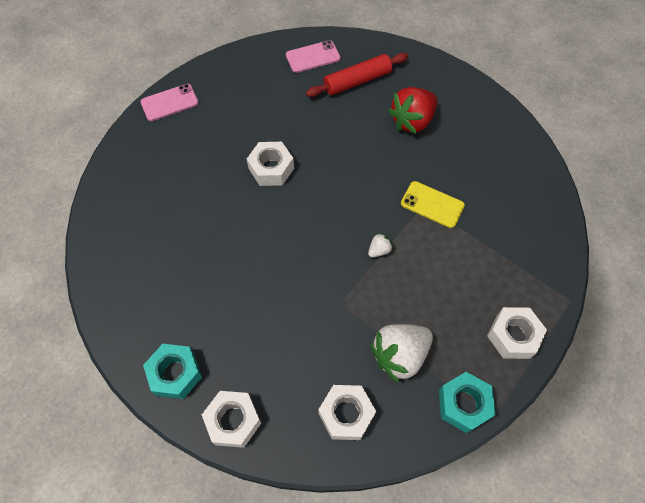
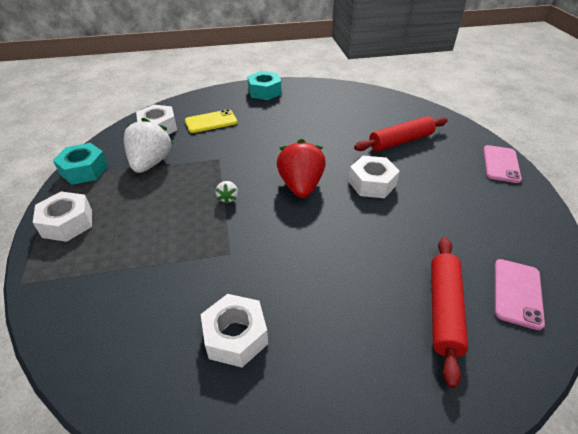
camera: 130 degrees right, 20 degrees down
white nut [202,391,261,448] -> white nut moved to [201,294,268,367]
red strawberry [388,87,437,134] -> red strawberry moved to [277,139,326,198]
yellow phone [401,181,465,228] -> yellow phone moved to [185,109,237,133]
none -> red rolling pin [354,116,448,151]

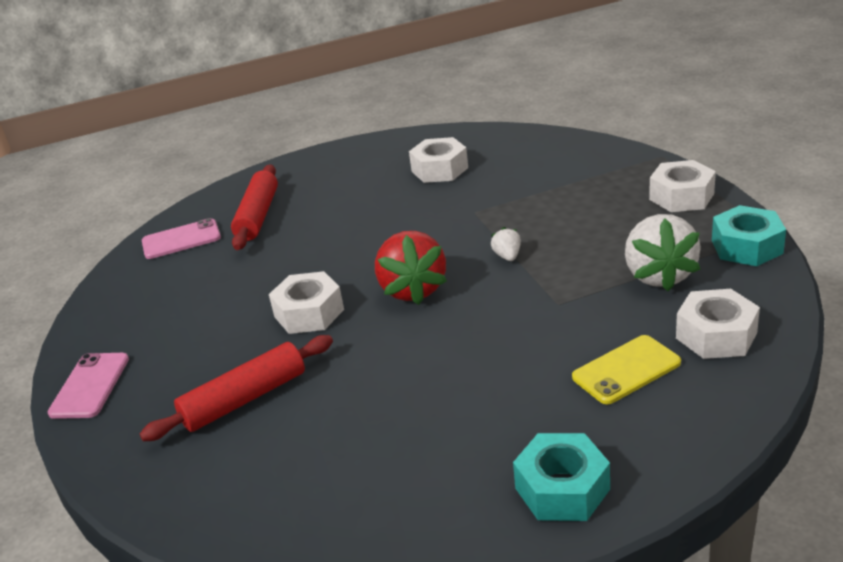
camera: 175 degrees right, 10 degrees down
pink phone [495,259,545,330] -> pink phone turned 60 degrees clockwise [142,218,221,259]

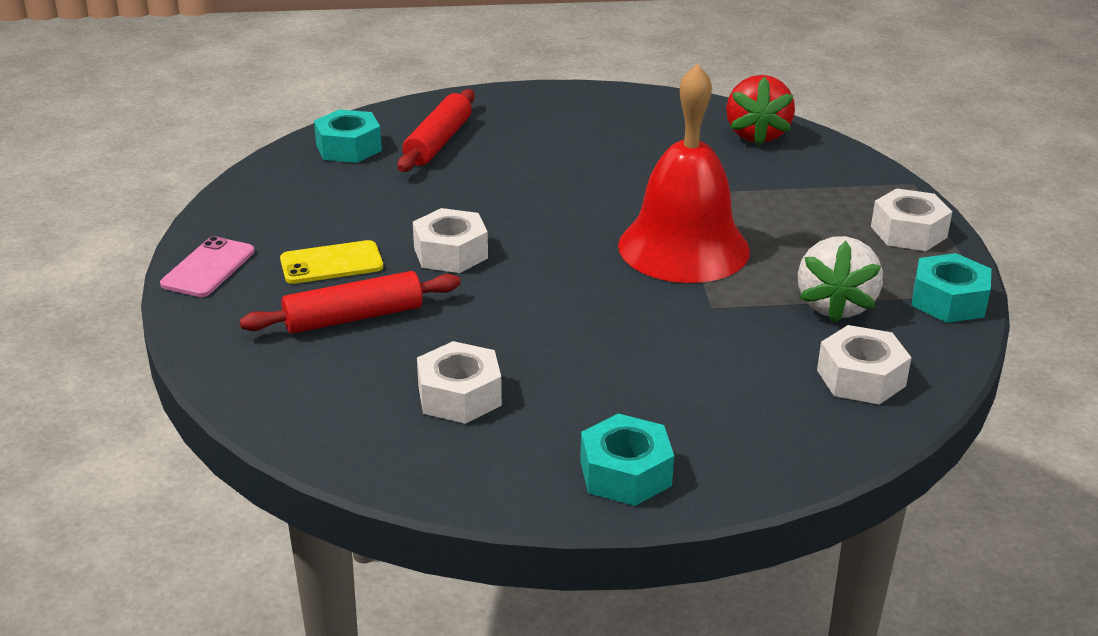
camera: 10 degrees right, 0 degrees up
pink phone [142,218,221,259] -> turquoise nut [314,109,382,163]
red strawberry [375,231,447,305] -> red strawberry moved to [726,75,795,146]
white nut [409,137,468,183] -> white nut moved to [417,341,502,424]
white strawberry [491,227,521,261] -> red bell [618,63,750,283]
yellow phone [572,335,681,404] -> yellow phone moved to [280,240,383,284]

